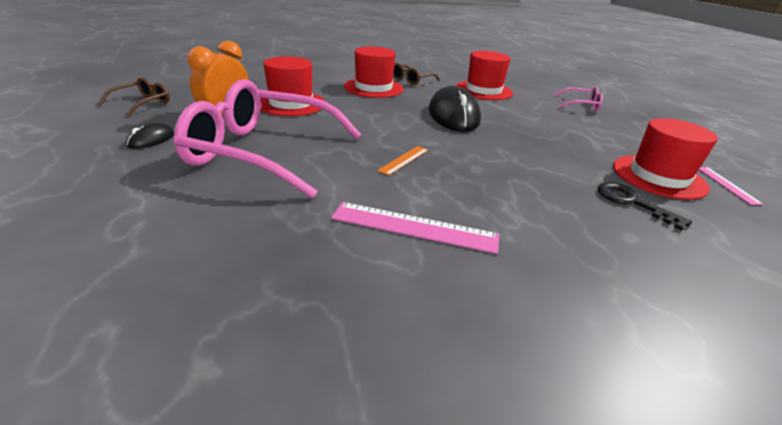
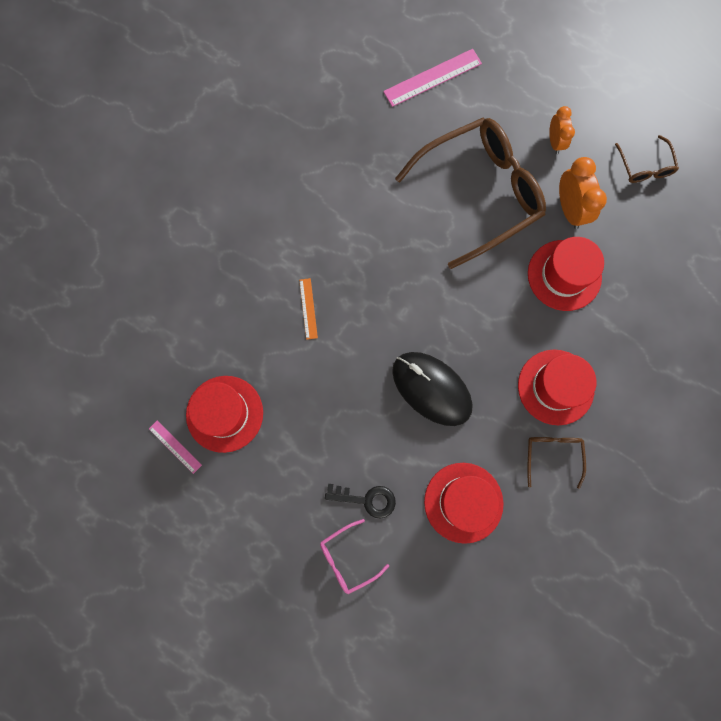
camera: 140 degrees right, 45 degrees up
black mouse [126,123,174,149] -> orange clock [549,106,575,154]
pink glasses [174,79,362,198] -> brown glasses [395,117,546,269]
pink ruler [331,202,499,254] -> pink ruler moved to [383,49,482,107]
orange ruler [377,146,428,176] -> orange ruler moved to [299,278,318,340]
black key [598,182,692,230] -> black key moved to [325,484,396,518]

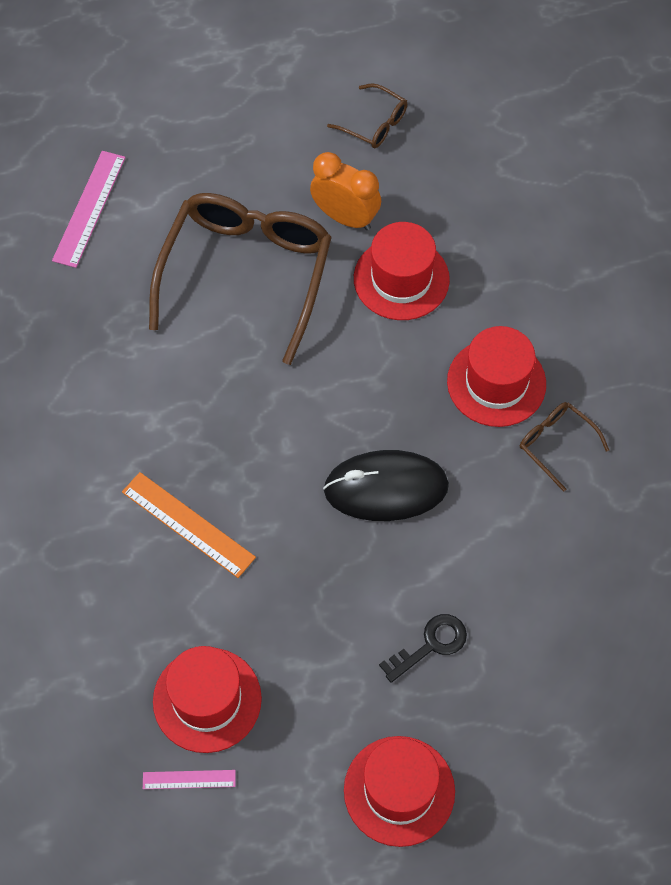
camera: 45 degrees left, 15 degrees down
orange ruler [299,278,318,340] -> orange ruler [122,472,256,578], size x1.76
pink glasses [320,519,389,594] -> none
red hat [424,463,503,544] -> red hat moved to [344,736,455,847]
orange clock [549,106,575,154] -> none

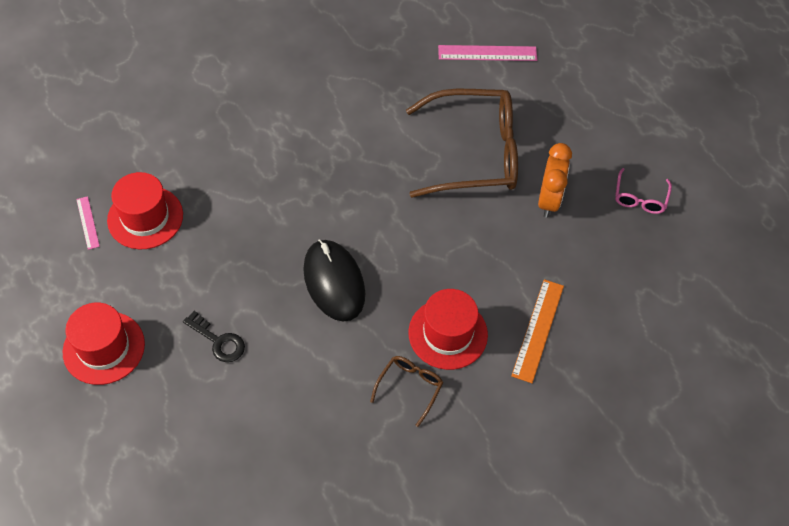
camera: 70 degrees right, 5 degrees down
orange ruler [122,472,256,578] -> orange ruler moved to [511,279,564,383]
brown glasses [327,83,408,148] -> pink glasses [615,168,672,214]
red hat [354,222,450,320] -> none

